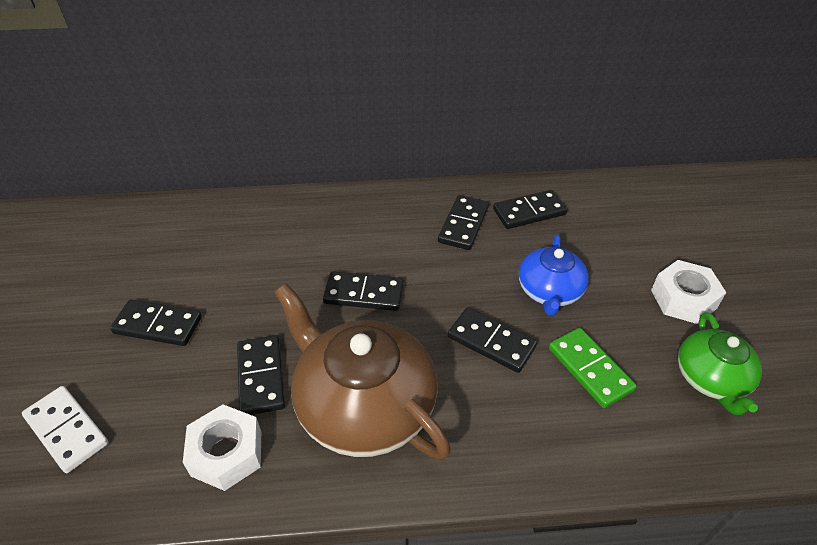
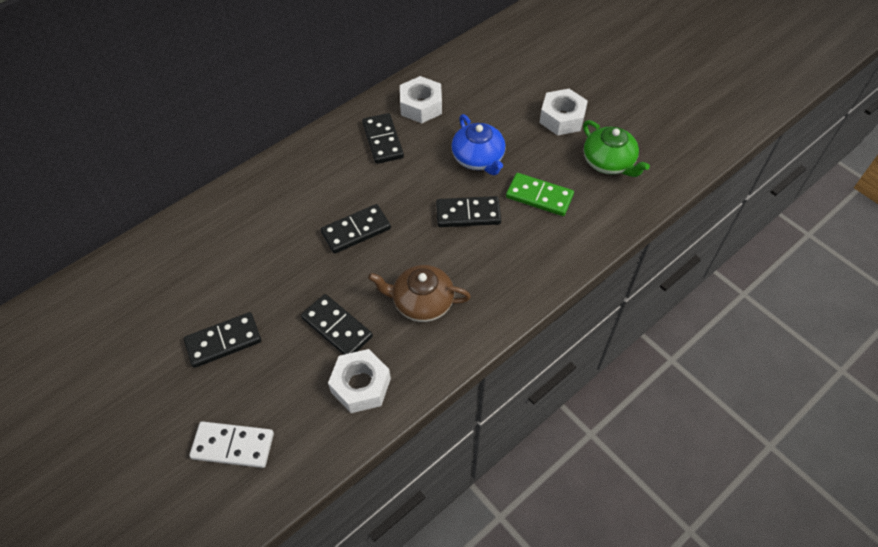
camera: 35 degrees left, 10 degrees up
brown teapot [275,284,451,460] -> brown teapot [368,265,471,322], size x0.57
black domino [493,190,567,229] -> white nut [400,76,442,123]

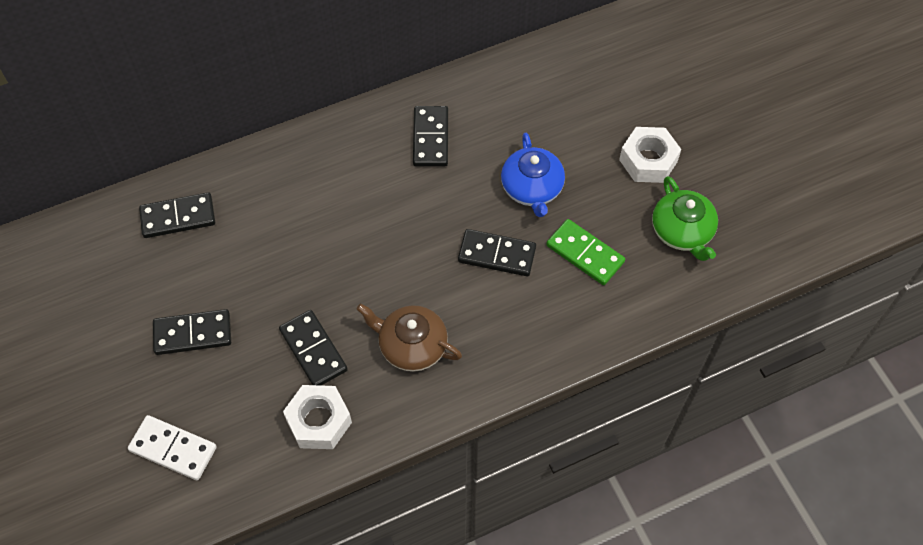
camera: 15 degrees right, 5 degrees up
black domino [321,204,391,254] -> black domino moved to [139,192,215,238]
white nut [400,76,442,123] -> none

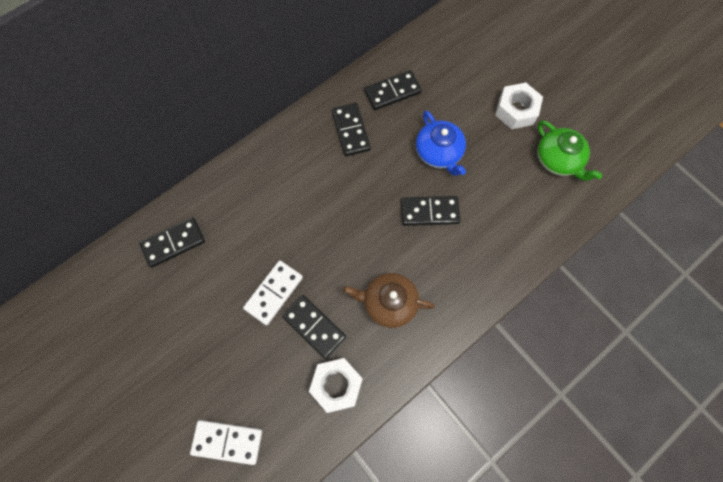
camera: 15 degrees left, 10 degrees up
black domino [153,309,231,355] -> black domino moved to [364,70,422,110]
green domino [546,219,625,285] -> none
none -> white domino [243,261,303,325]

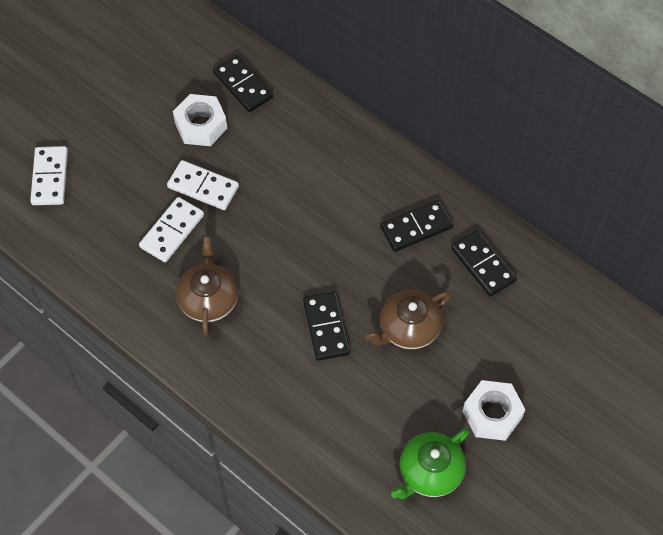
camera: 80 degrees right, 10 degrees down
black domino [282,295,346,359] -> white domino [139,197,204,262]
white nut [309,358,363,413] -> white nut moved to [173,94,227,146]
blue teapot [416,111,466,176] -> brown teapot [365,290,451,349]

